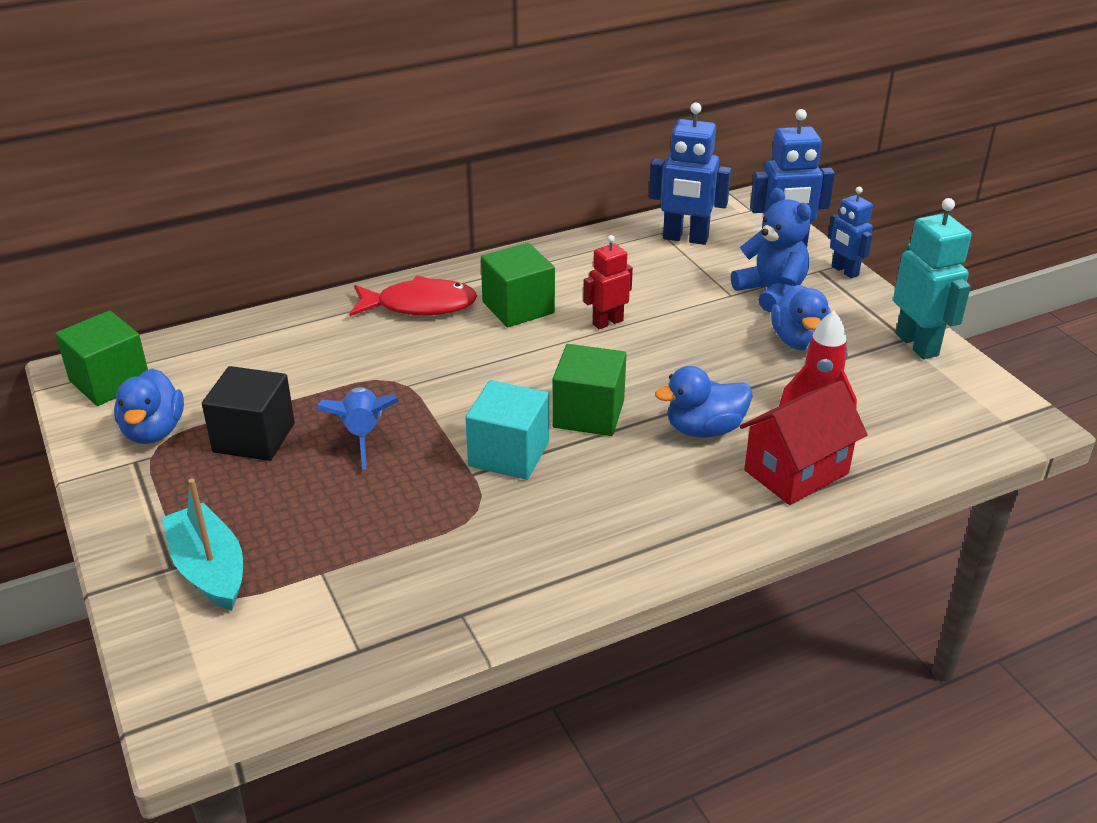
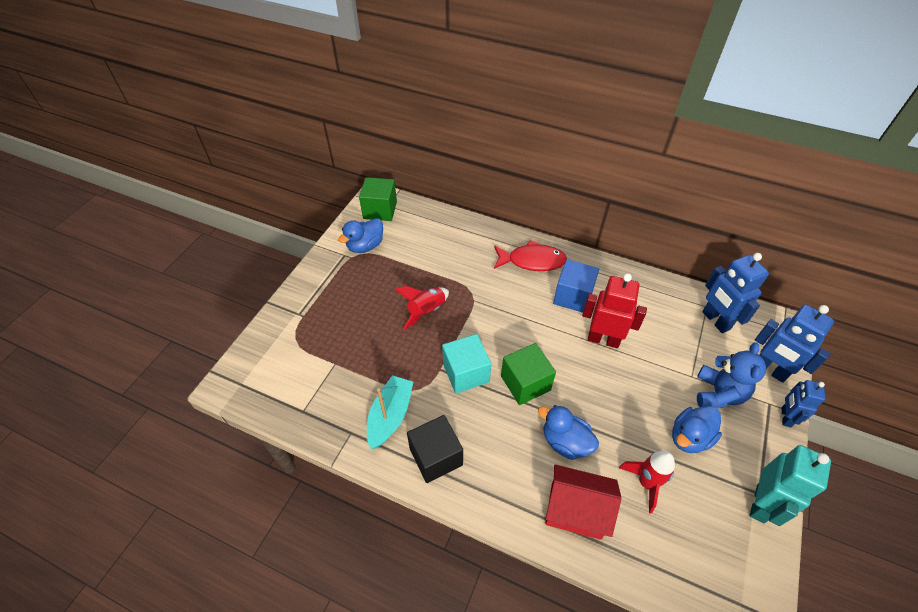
camera: 50 degrees right, 15 degrees up
turquoise boat [162,478,243,611] -> turquoise boat moved to [367,375,413,449]
black cube [202,366,295,461] -> black cube moved to [407,415,463,483]
blue rocket [316,387,399,470] -> red rocket [395,286,449,330]
red fish [349,275,477,316] -> red fish turned 45 degrees counterclockwise [494,240,567,271]
green cube [481,243,555,327] -> blue cube [553,259,599,313]
red robot [583,235,633,329] -> red robot [582,273,647,348], size x1.60

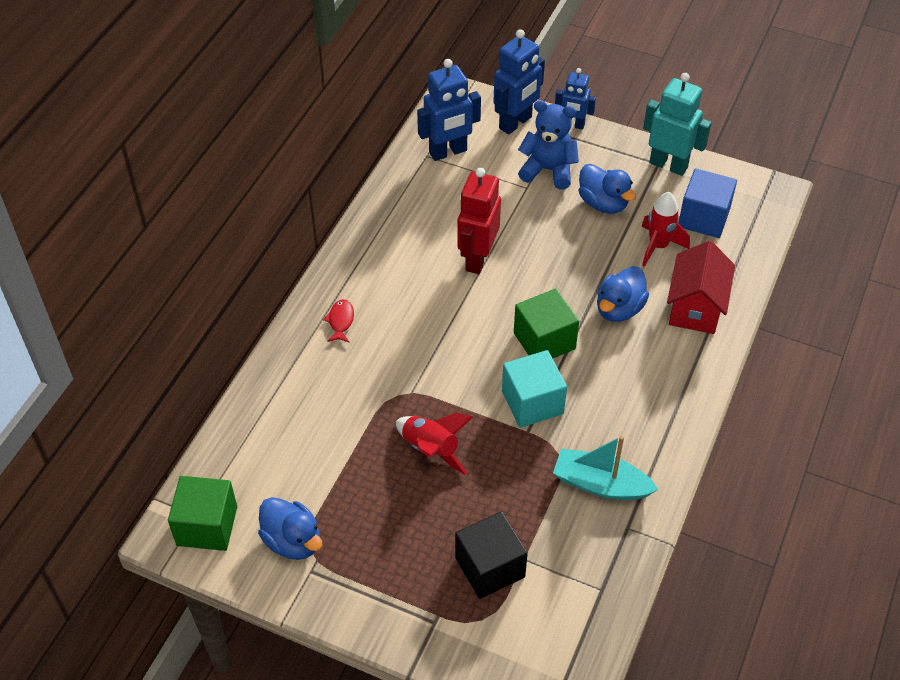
camera: 90 degrees left, 0 degrees up
black cube [407,415,463,483] -> black cube moved to [455,511,528,599]
red fish [494,240,567,271] -> red fish [323,299,354,342], size x0.50
blue cube [553,259,599,313] -> blue cube moved to [678,168,737,238]

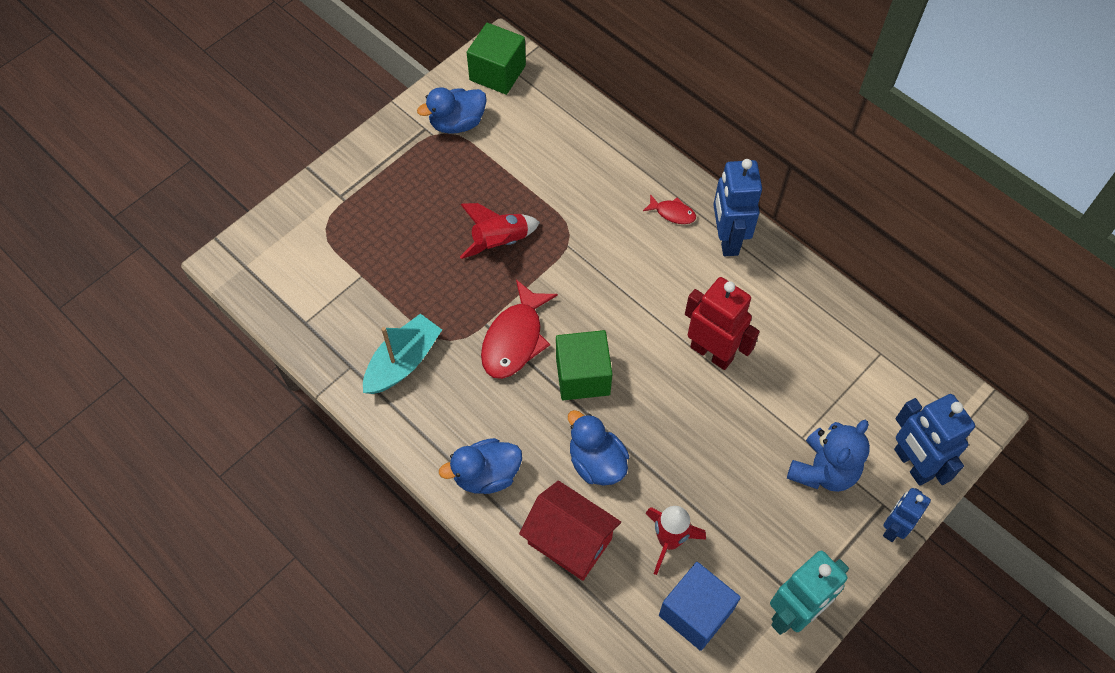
camera: 110 degrees right, 10 degrees up
blue robot [417,59,481,161] -> blue robot moved to [713,159,762,256]
black cube [455,511,528,599] -> none
turquoise cube [502,350,567,428] -> red fish [481,280,558,379]
blue duck [579,164,636,214] -> blue duck moved to [439,438,522,494]

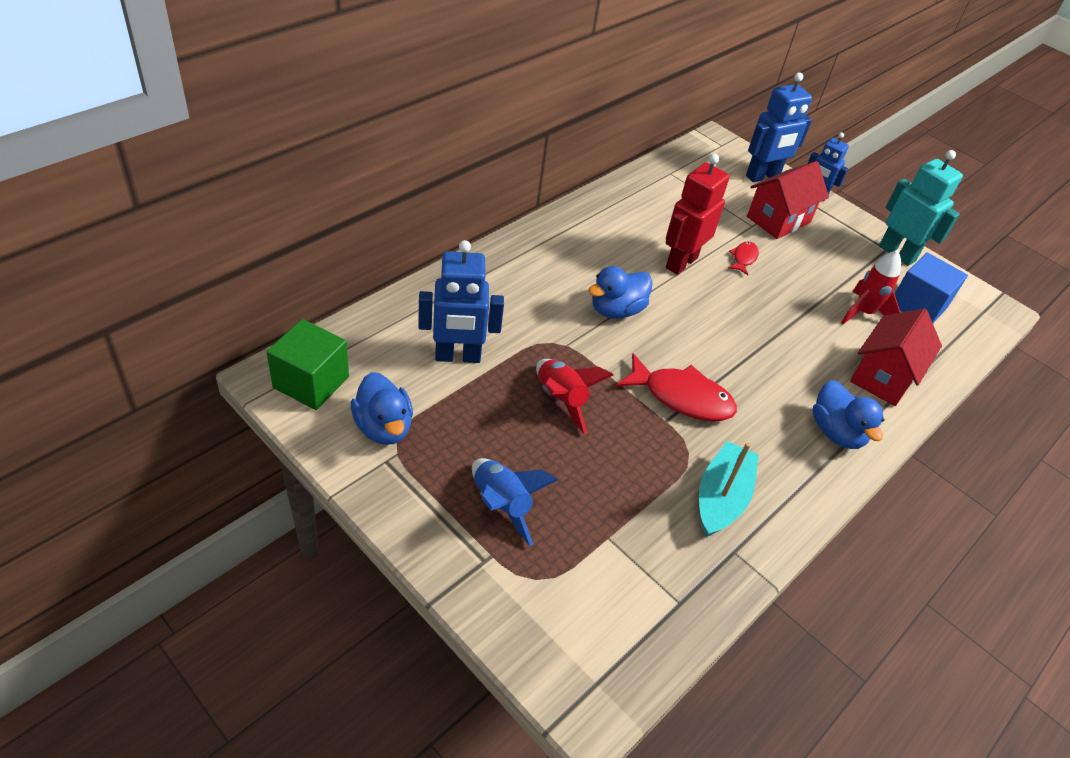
camera: 95 degrees left, 15 degrees down
turquoise boat [363,314,442,394] -> turquoise boat turned 75 degrees clockwise [699,441,759,537]
green cube [556,330,612,400] -> none
blue duck [568,410,629,486] -> blue duck moved to [588,266,653,319]
red fish [643,194,696,224] -> red fish moved to [728,242,759,275]
blue robot [713,159,762,256] -> blue robot moved to [418,240,504,363]
blue teddy bear [787,420,870,492] -> red house [747,161,829,239]
none -> blue rocket [472,458,558,546]

